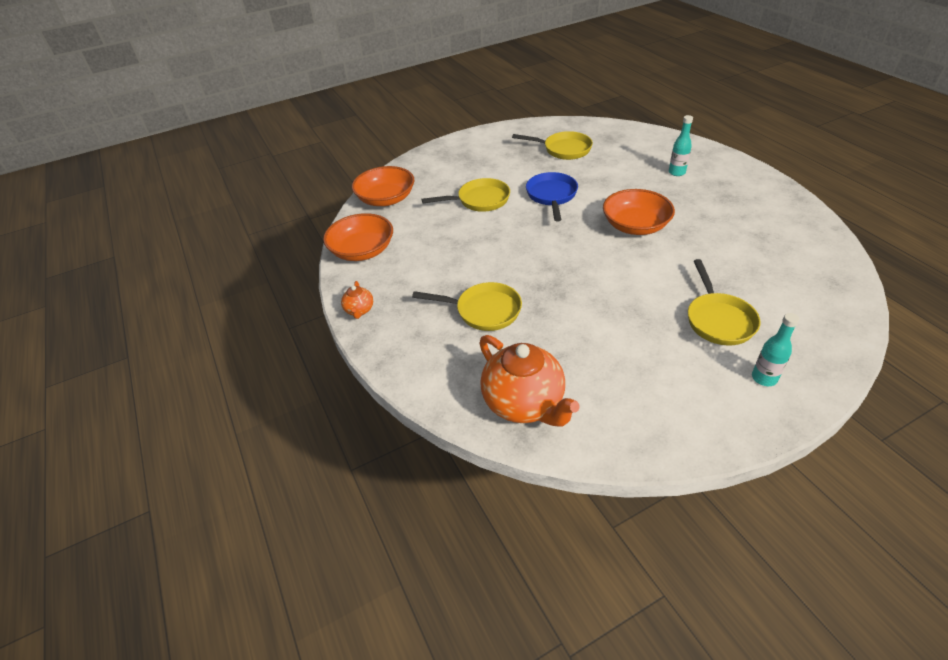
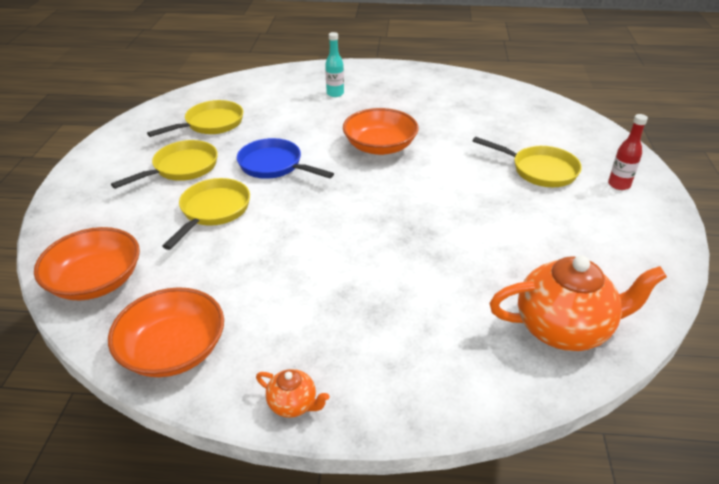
camera: 60 degrees left, 5 degrees down
yellow pan [412,282,522,331] -> yellow pan moved to [111,140,218,189]
turquoise bottle [752,313,799,386] -> red bottle [608,114,648,190]

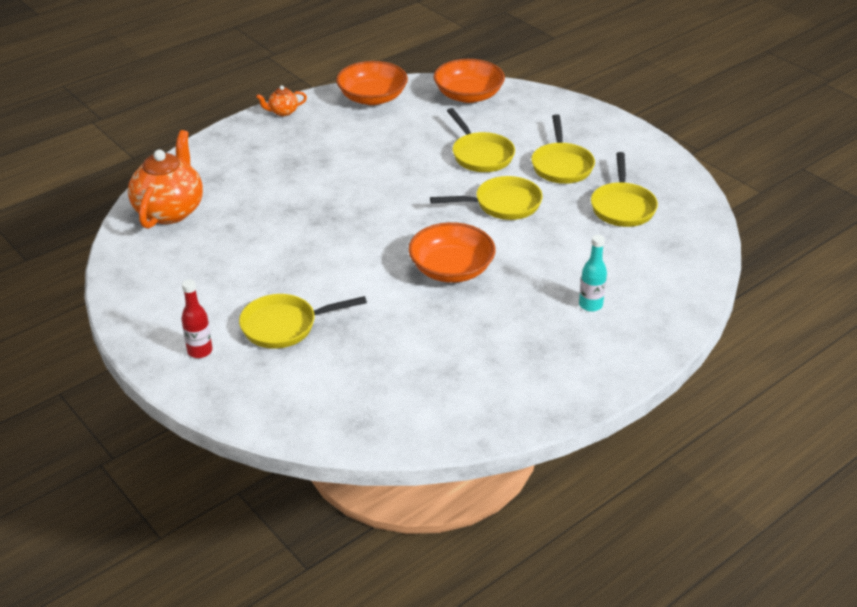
camera: 135 degrees right, 0 degrees up
blue pan [237,138,334,179] -> yellow pan [430,176,542,220]
orange teapot [490,255,667,351] -> orange teapot turned 150 degrees clockwise [128,130,203,229]

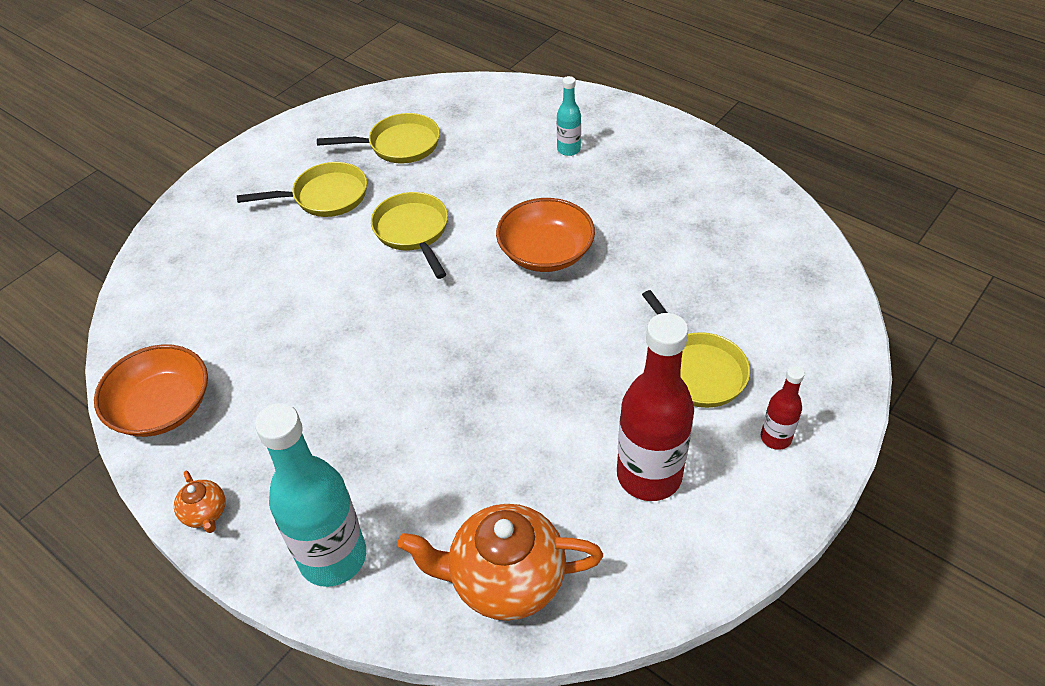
camera: 100 degrees left, 10 degrees up
orange bowl [433,59,505,103] -> none
yellow pan [447,108,515,172] -> none
none -> turquoise bottle [255,403,366,587]
none -> red bottle [617,313,694,501]

